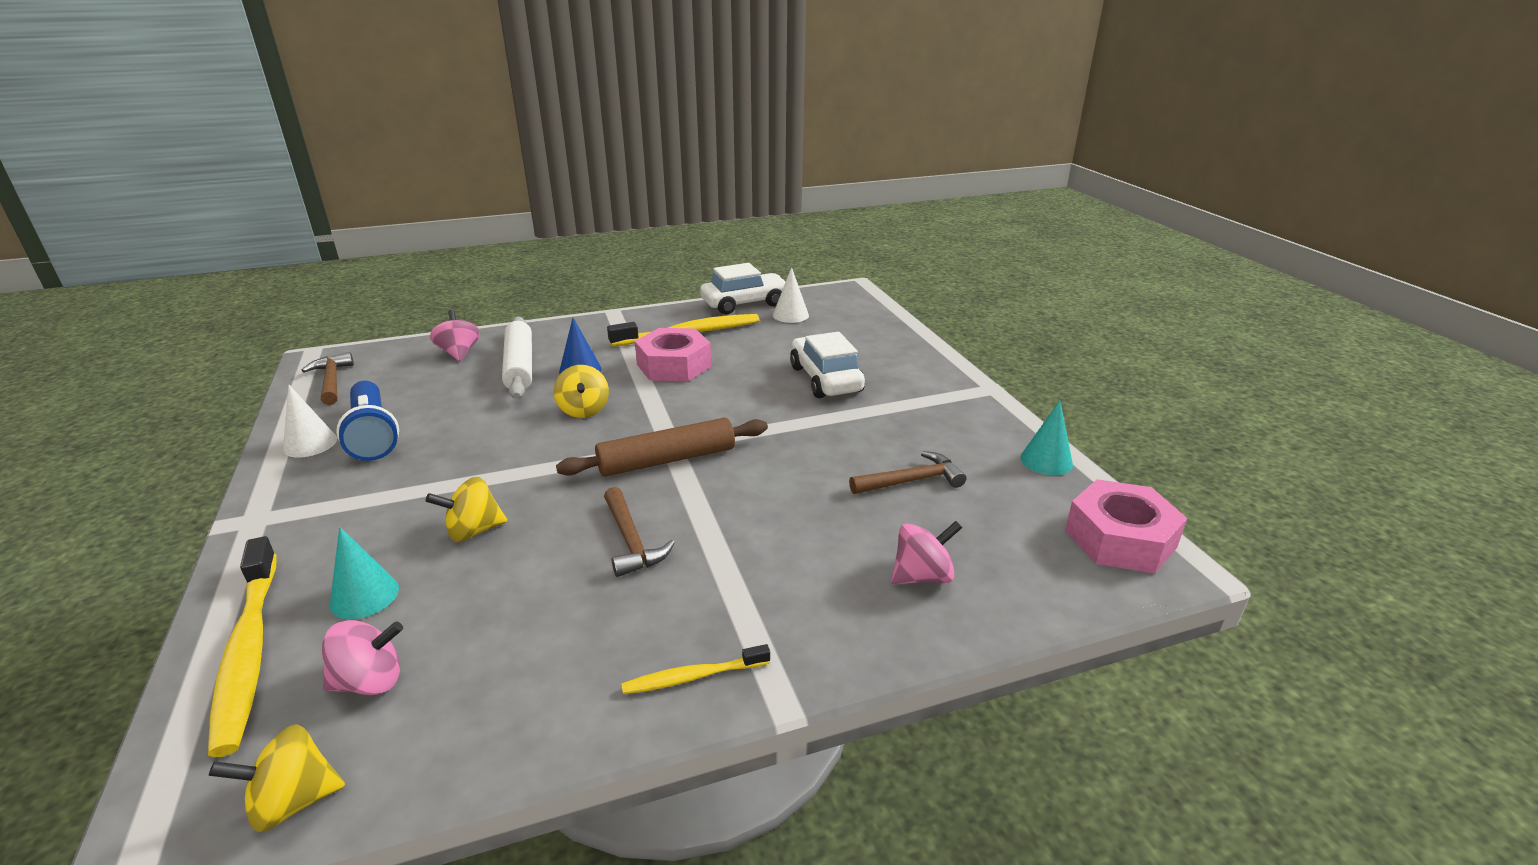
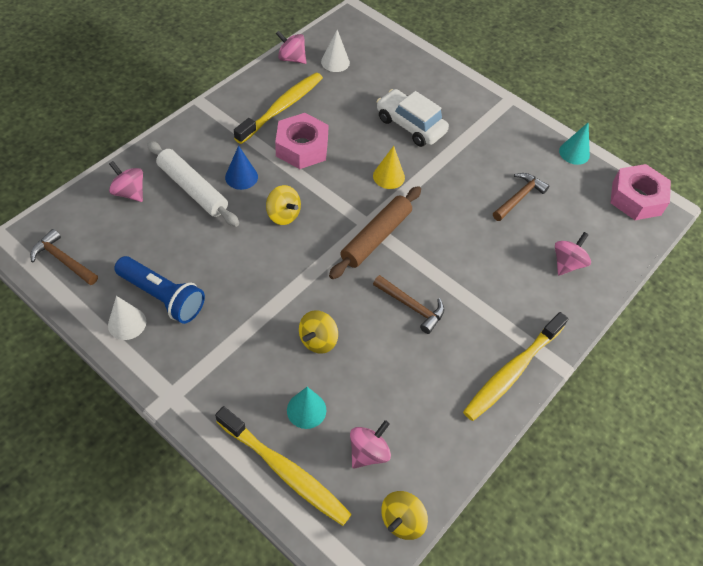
camera: 35 degrees left, 25 degrees up
yellow toothbrush [621,644,770,694] -> yellow toothbrush [463,312,568,421], size x1.93
white car [700,263,786,314] -> pink spinning top [275,30,307,64]
none -> yellow cone [373,146,405,189]

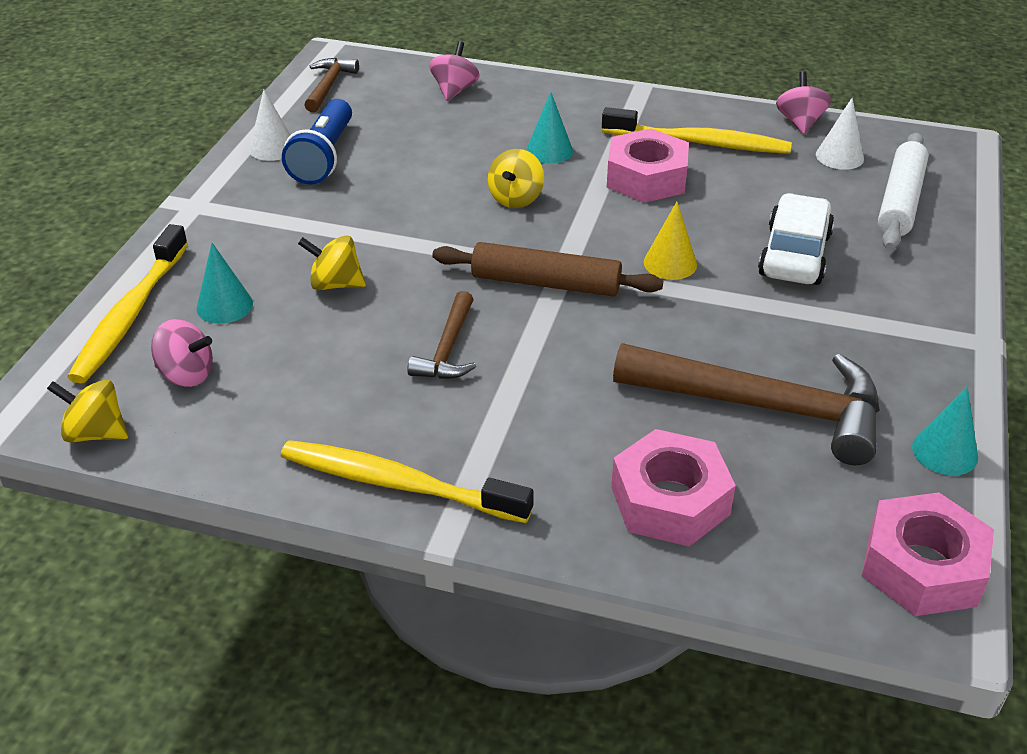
camera: 70 degrees right, 15 degrees down
white rolling pin [147,141,239,227] -> white rolling pin moved to [878,133,928,250]
blue cone [225,145,258,190] -> turquoise cone [526,92,573,164]
brown hammer [493,173,549,221] -> brown hammer [613,343,880,465], size x2.00
pink spinning top [555,232,591,275] -> pink nut [611,429,736,547]

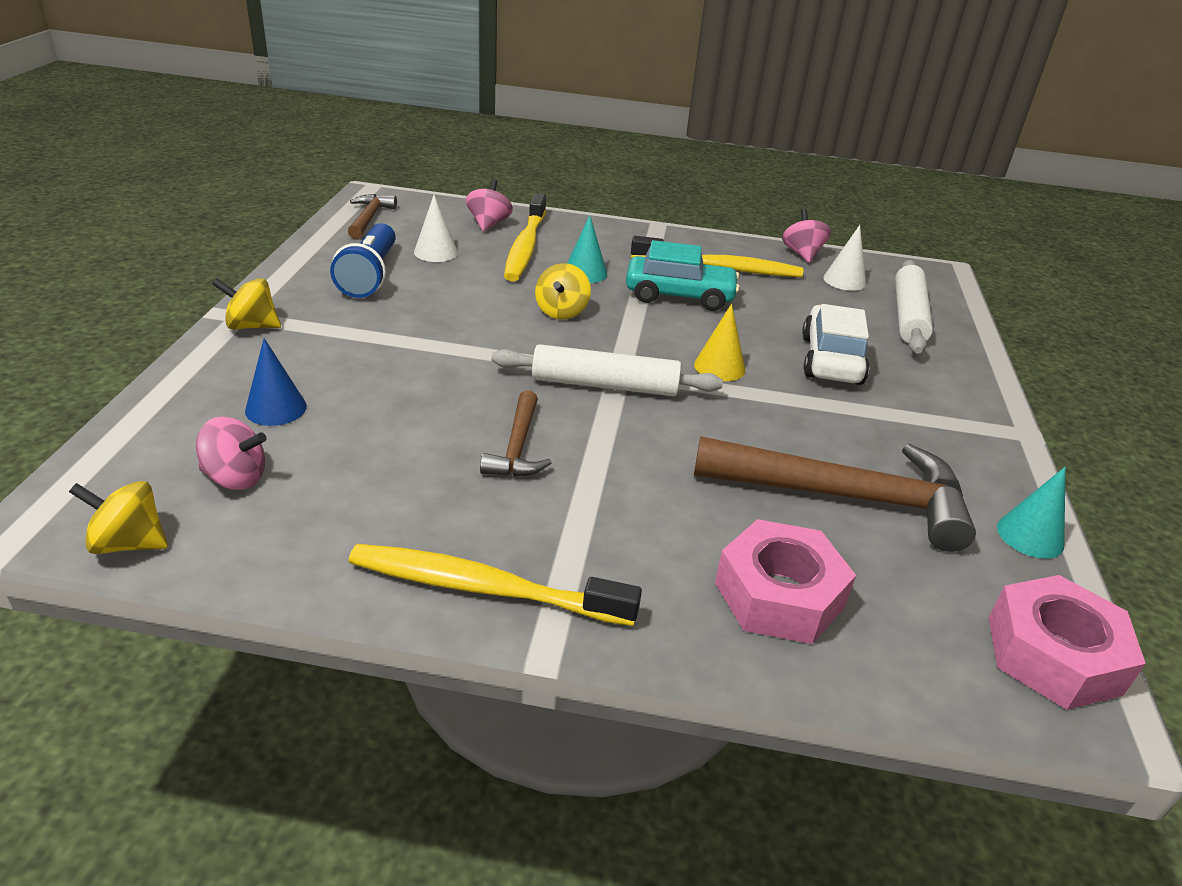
camera: 10 degrees left, 5 degrees down
yellow toothbrush [67,224,188,383] -> yellow toothbrush moved to [504,193,546,281]
turquoise cone [196,243,253,324] -> blue cone [245,338,307,426]
white cone [249,90,290,161] -> white cone moved to [414,195,458,262]
yellow spinning top [298,235,366,290] -> yellow spinning top moved to [212,278,281,329]
brown rolling pin [432,242,663,297] -> white rolling pin [491,344,723,396]
pink nut [607,128,689,203] -> turquoise car [626,240,740,311]

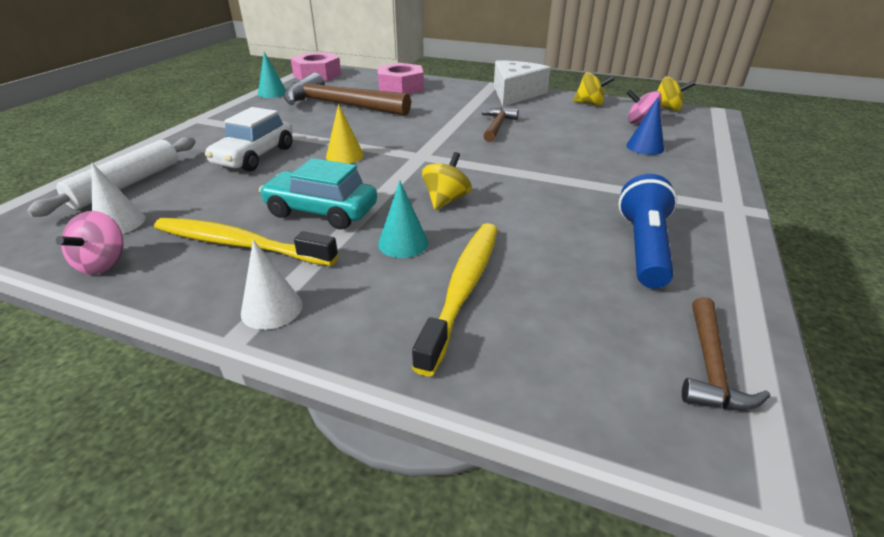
camera: 165 degrees left, 0 degrees up
yellow spinning top [212,278,281,329] -> yellow spinning top moved to [573,72,615,106]
yellow toothbrush [348,544,642,626] -> white cheese [494,60,551,106]
white cone [414,195,458,262] -> white cone moved to [241,240,302,330]
pink spinning top [466,179,513,232] -> none
white rolling pin [491,344,723,396] -> none

